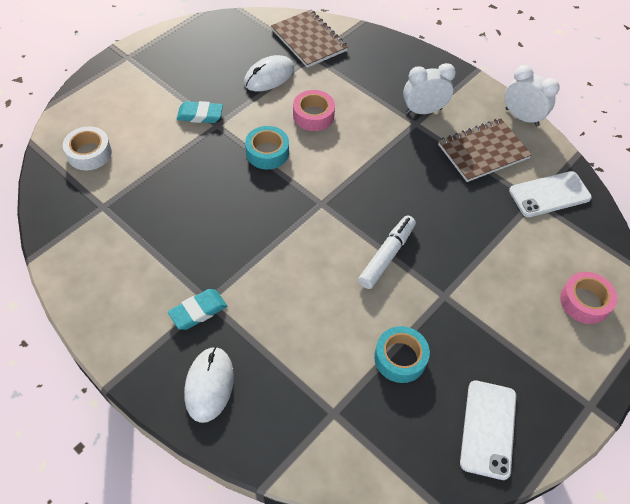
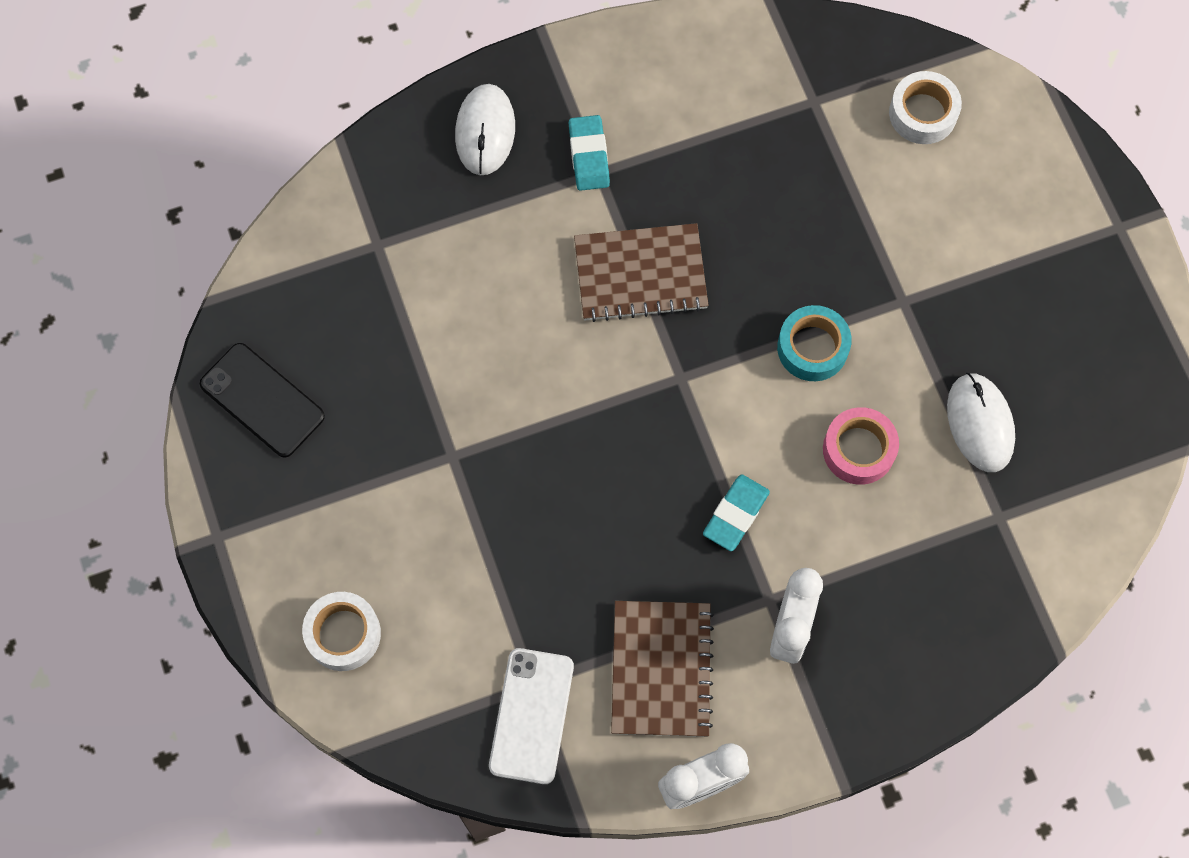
camera: 120 degrees right, 15 degrees up
turquoise eraser [177,101,223,123] -> turquoise eraser moved to [703,474,770,551]
white mouse [184,347,234,423] -> white mouse turned 60 degrees clockwise [455,84,515,175]
brown notebook [271,10,348,68] -> brown notebook moved to [574,223,709,322]
white marker [358,215,416,289] -> none
turquoise tape [374,326,430,383] -> none
white phone [460,380,516,480] -> black phone [200,343,325,458]
pink tape [560,272,617,324] -> white tape [302,592,381,671]

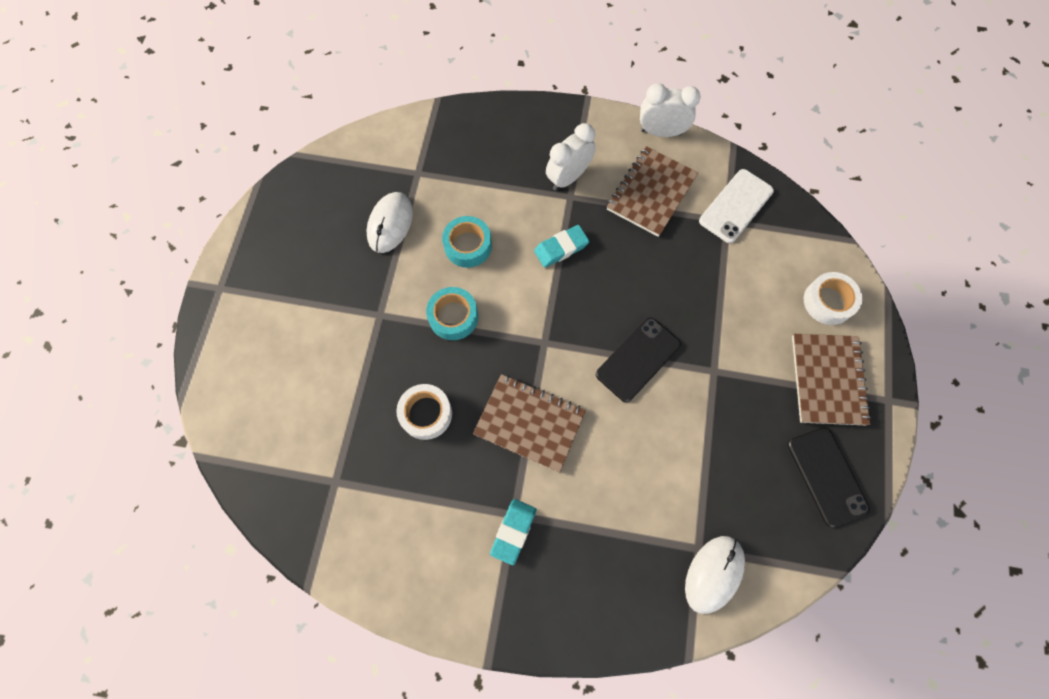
camera: 150 degrees left, 0 degrees up
white mouse [455,84,515,175] -> white mouse moved to [685,536,745,614]
pink tape [823,407,899,485] -> turquoise tape [442,216,492,268]
white tape [889,71,962,144] -> white tape moved to [396,384,452,440]
none -> black phone [596,317,681,402]
none -> brown notebook [792,334,871,425]

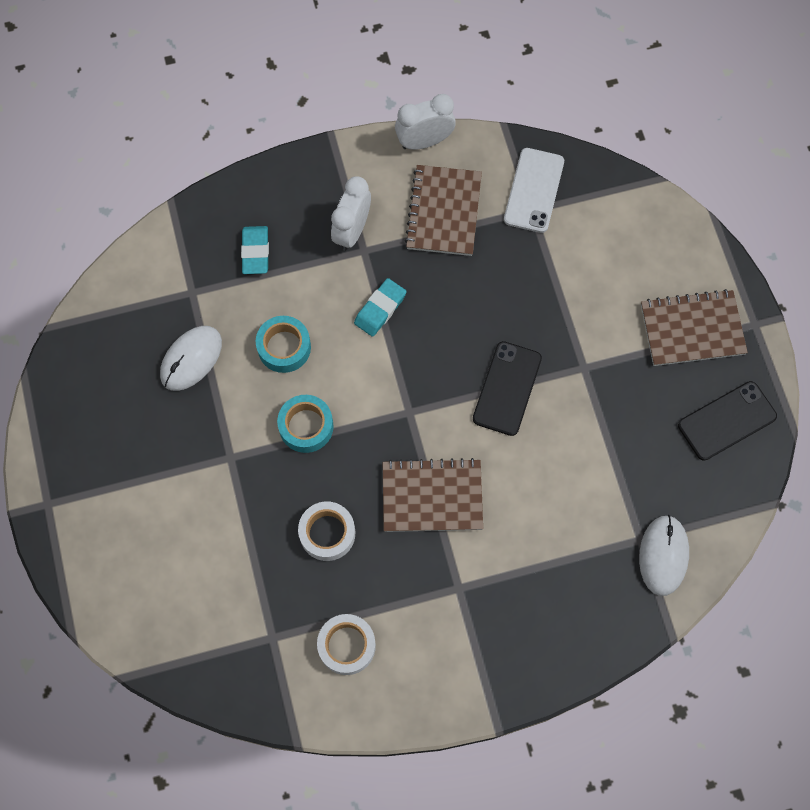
camera: 25 degrees left, 0 degrees up
white mouse [367,192,413,253] -> white mouse turned 45 degrees clockwise [160,326,222,391]
turquoise eraser [490,499,536,565] -> turquoise eraser moved to [241,226,269,274]
black phone [787,427,870,527] -> black phone turned 75 degrees counterclockwise [678,381,777,461]
brown notebook [792,334,871,425] -> brown notebook turned 75 degrees counterclockwise [641,289,748,366]
white tape [804,272,862,325] -> white tape moved to [317,614,376,675]

